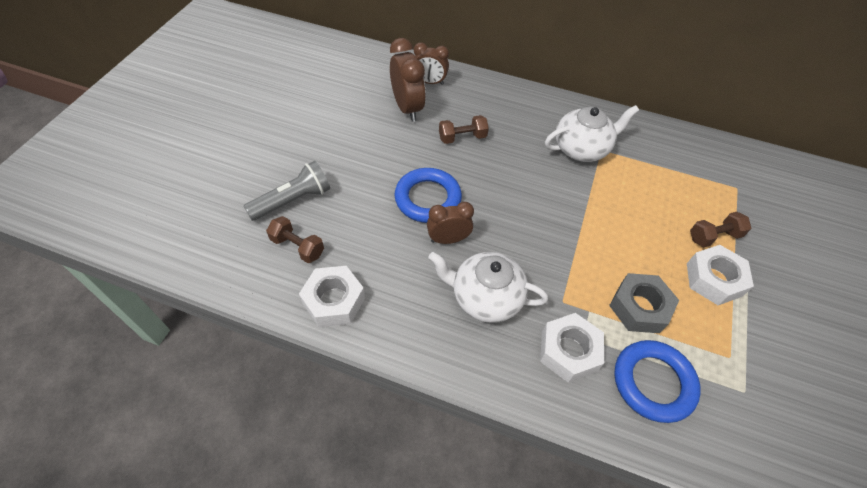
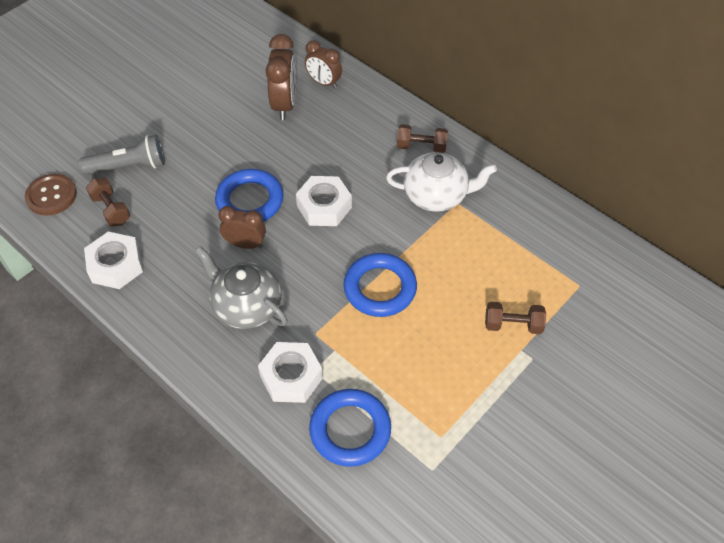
camera: 25 degrees right, 0 degrees up
white teapot [428,252,548,323] -> grey teapot [195,246,288,329]
brown dumbbell [439,115,489,144] -> brown dumbbell moved to [397,124,448,153]
grey nut [609,273,679,333] -> none
white nut [687,245,754,305] -> white nut moved to [296,176,352,226]
none -> brown button [25,174,77,216]
none -> blue ring [344,253,417,317]

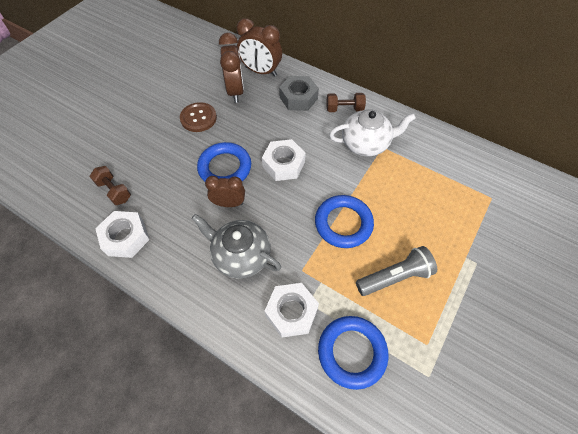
camera: 10 degrees left, 5 degrees up
brown button [25,174,77,216] -> brown button moved to [180,102,217,132]
grey flashlight [79,135,165,175] -> grey flashlight moved to [356,246,437,296]
brown clock [305,41,342,88] -> brown clock [237,18,282,77], size x1.51
brown dumbbell [485,302,546,334] -> none
none -> grey nut [279,76,319,111]

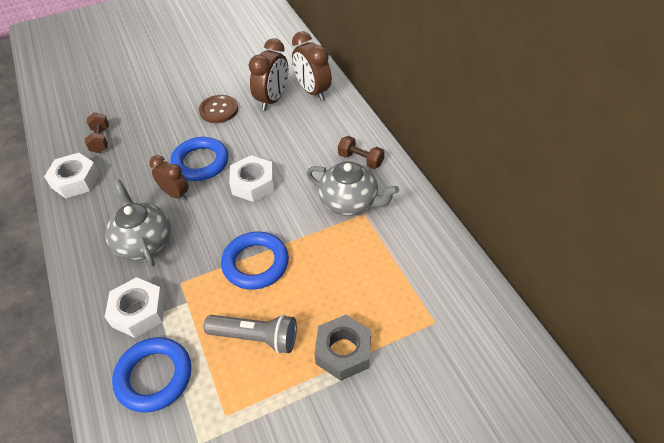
camera: 35 degrees right, 10 degrees down
grey nut [279,76,319,111] -> grey nut moved to [314,315,371,381]
white teapot [329,109,416,156] -> grey teapot [307,161,399,216]

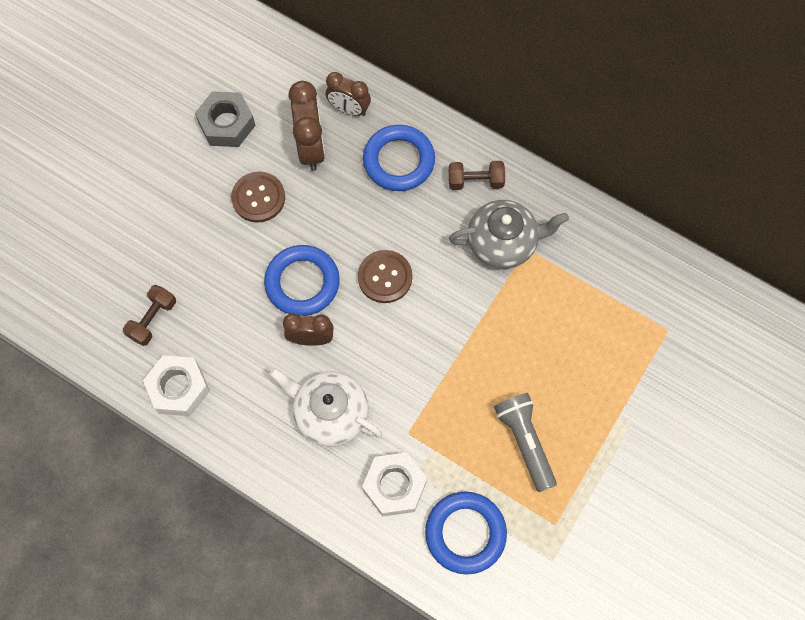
camera: 35 degrees left, 20 degrees up
brown dumbbell [85,112,109,153] -> brown dumbbell turned 75 degrees clockwise [123,285,176,346]
grey teapot [105,180,171,267] -> white teapot [269,368,382,447]
grey flashlight [204,314,297,354] -> grey flashlight turned 90 degrees counterclockwise [494,393,557,492]
blue ring [221,232,289,290] -> blue ring moved to [363,125,435,191]
white nut [229,155,275,202] -> brown button [358,250,413,303]
brown clock [292,31,332,101] -> brown clock [326,72,371,116], size x0.66
grey nut [314,315,371,381] -> grey nut moved to [195,91,256,147]

